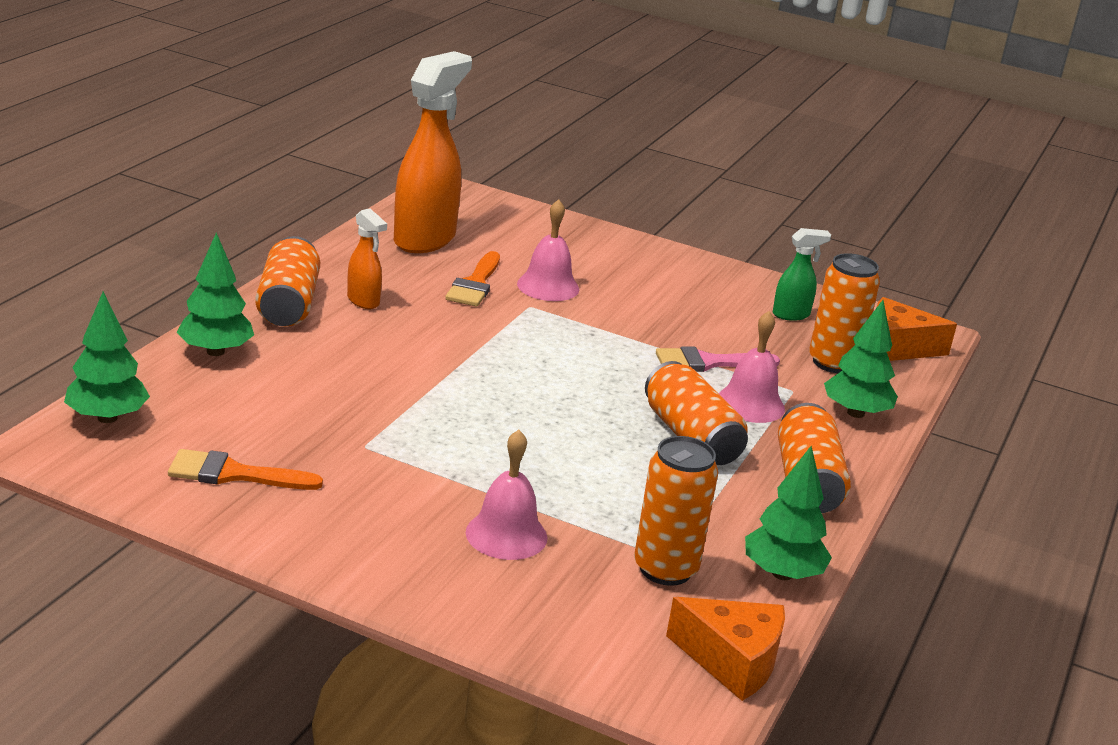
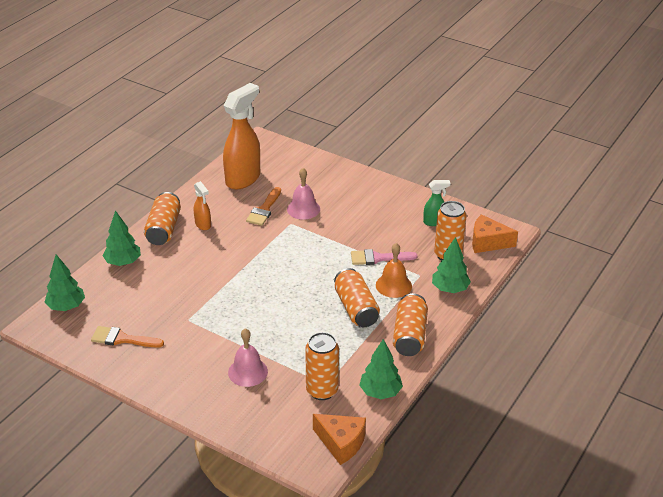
camera: 10 degrees right, 10 degrees up
pink bell [718,311,785,423] -> orange bell [376,243,412,298]

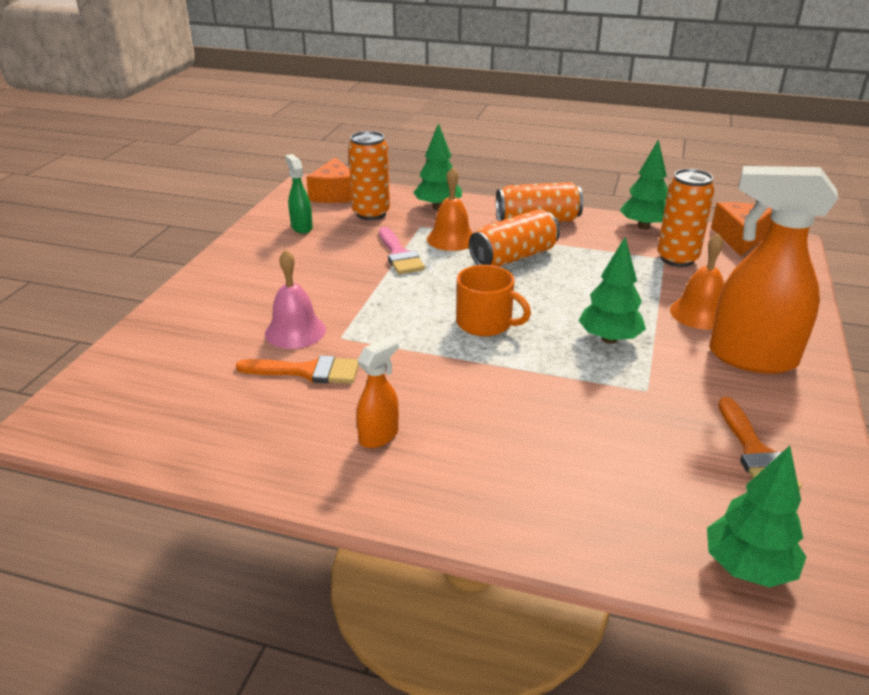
camera: 105 degrees left, 5 degrees down
green tree [103,210,141,266] -> green tree moved to [578,237,646,344]
orange can [144,192,181,245] -> none
orange spray bottle [223,83,260,190] -> orange spray bottle moved to [709,166,838,374]
pink bell [228,328,268,387] -> orange bell [670,233,724,330]
none -> orange mug [456,265,531,336]

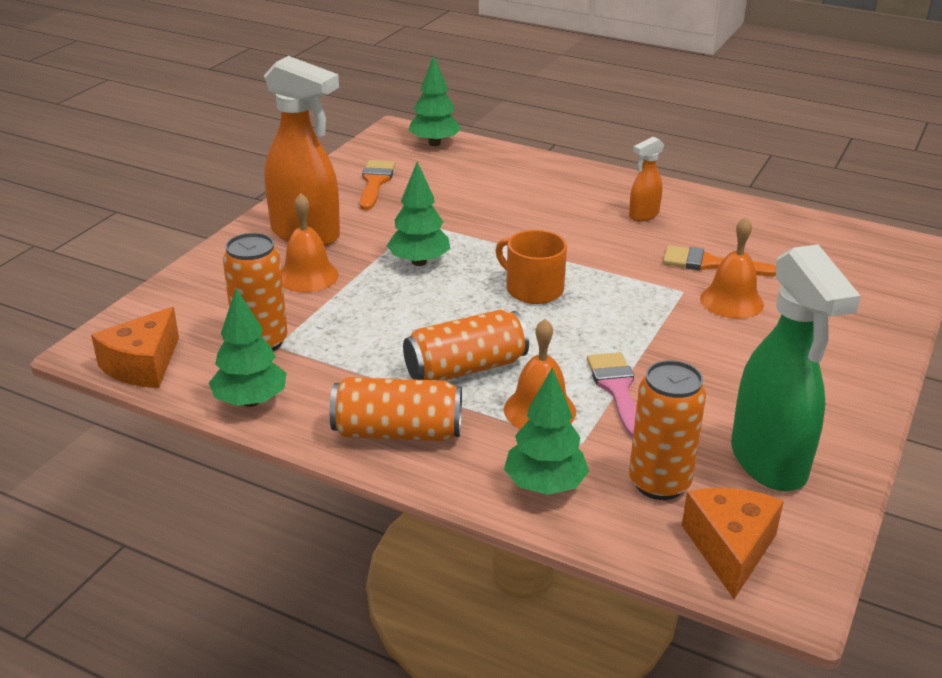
camera: 170 degrees left, 0 degrees up
pink bell [265,249,326,349] -> orange bell [700,217,764,319]
green spray bottle [285,154,313,234] -> green spray bottle [731,244,861,491], size x2.09

